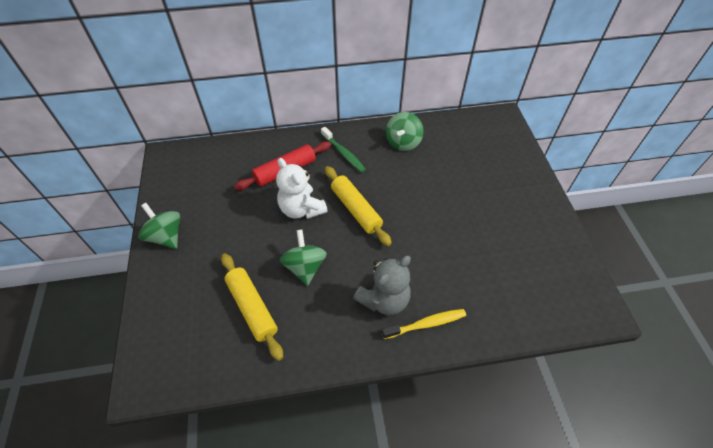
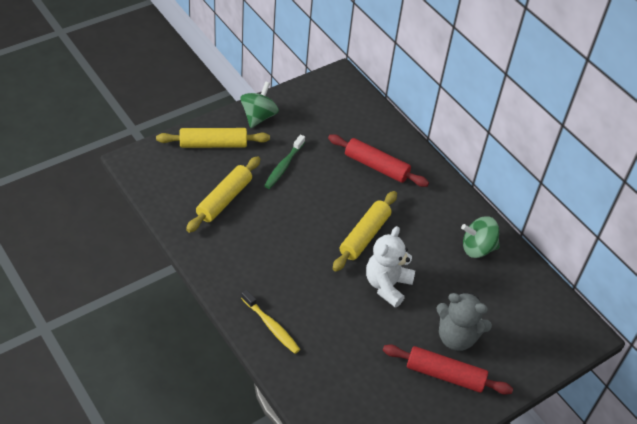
camera: 60 degrees right, 5 degrees down
white teddy bear [276,158,327,219] -> white teddy bear moved to [366,226,415,308]
green spinning top [280,230,327,286] -> none
green toothbrush [321,127,366,173] -> green toothbrush moved to [264,134,305,189]
grey teddy bear [353,256,411,315] -> grey teddy bear moved to [436,292,492,351]
none -> yellow rolling pin [156,128,270,148]
none -> red rolling pin [383,344,513,395]

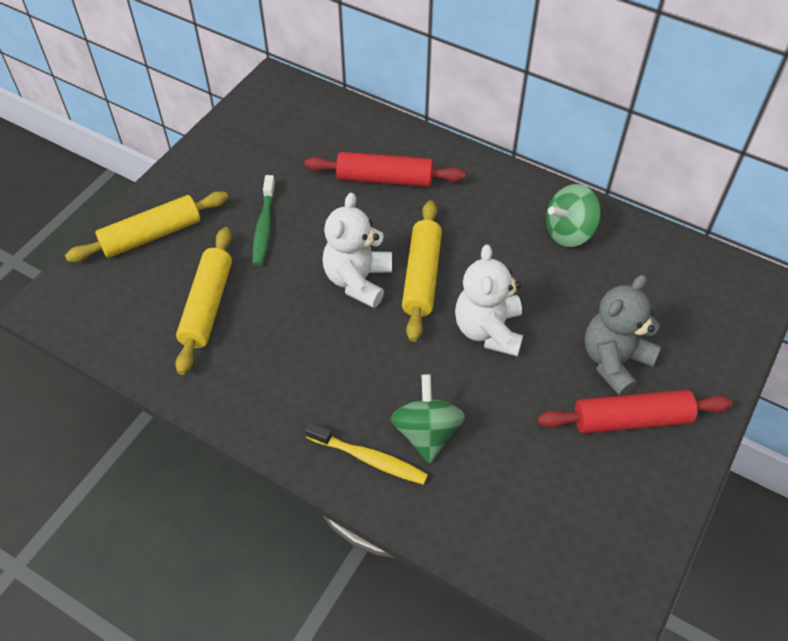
camera: 20 degrees left, 5 degrees up
green spinning top [240,81,279,128] -> green spinning top moved to [391,374,465,464]
grey teddy bear [436,292,492,351] -> grey teddy bear turned 135 degrees clockwise [585,275,661,396]
none -> white teddy bear [323,193,392,308]

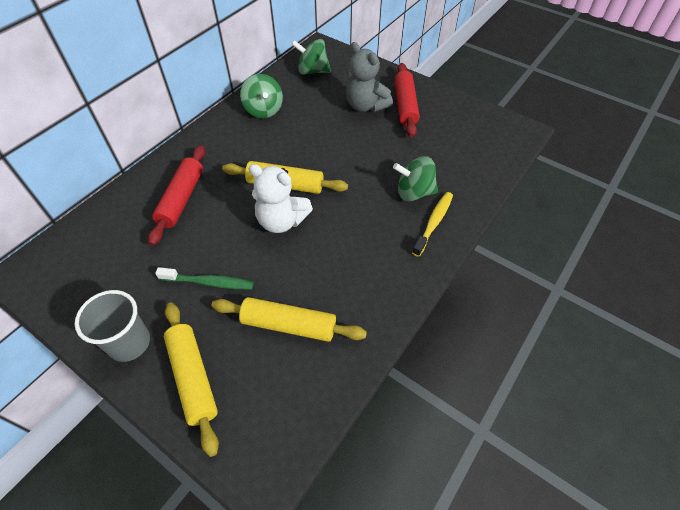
camera: 85 degrees left, 0 degrees up
white teddy bear [455,244,523,356] -> none
none -> grey cup [75,290,150,362]
none -> green spinning top [291,39,331,75]

